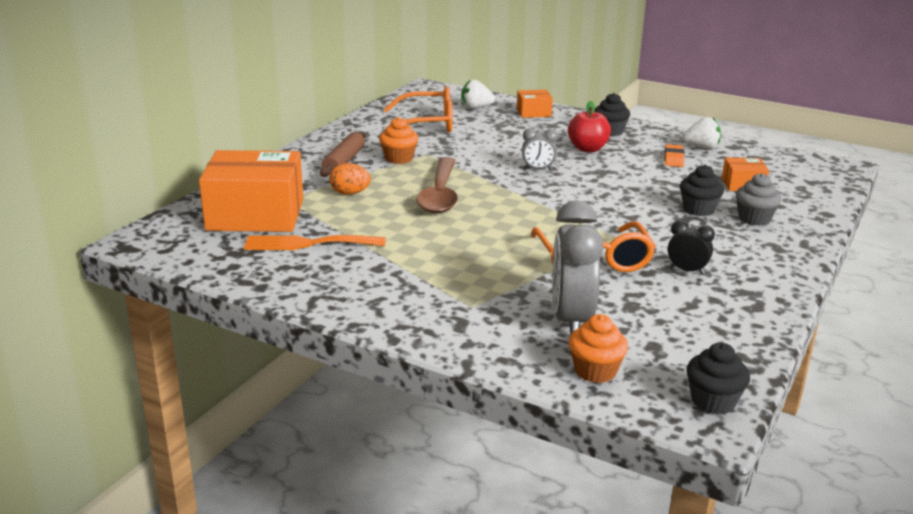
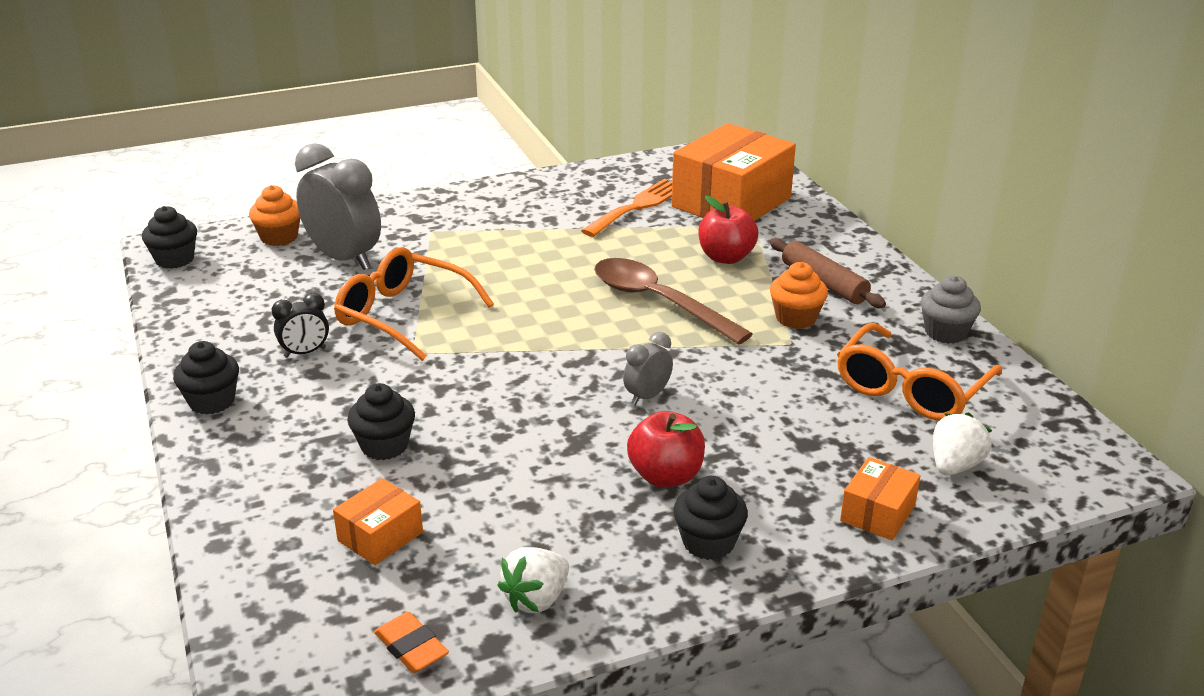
camera: 130 degrees right, 5 degrees up
orange egg [329,163,371,195] -> red apple [698,196,758,264]
orange eraser [664,144,685,167] -> orange eraser moved to [374,612,449,673]
grey cupcake [736,173,782,226] -> grey cupcake moved to [921,276,981,344]
none -> black cupcake [173,341,239,415]

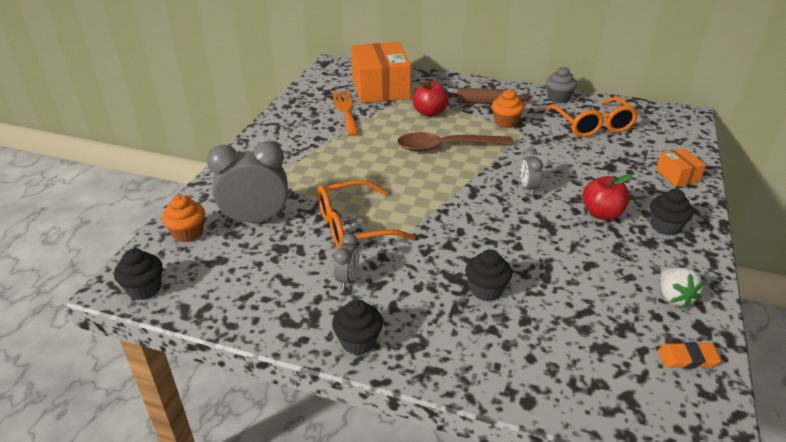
camera: 50 degrees left, 5 degrees up
black clock [271,293,329,358] -> grey clock [334,234,359,289]
orange box [333,478,423,565] -> none
white strawberry [933,413,992,475] -> none

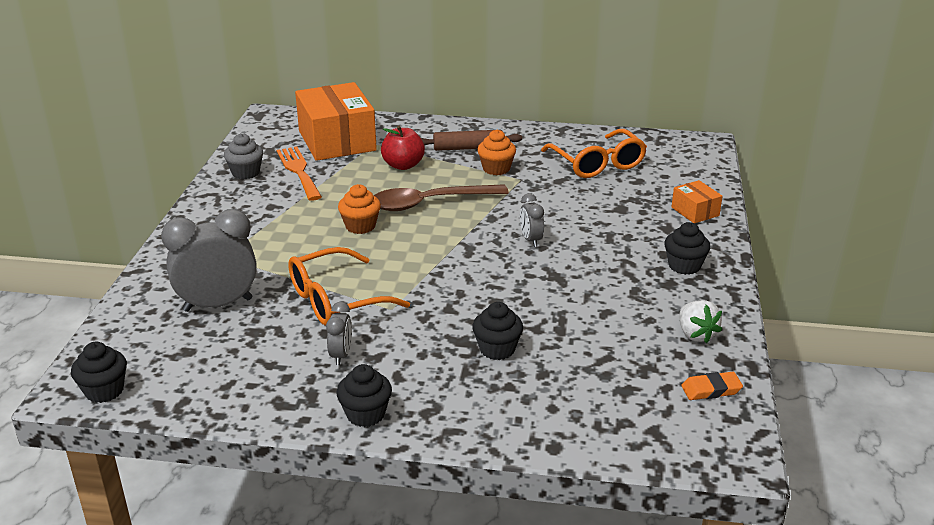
camera: 10 degrees left, 5 degrees down
orange cupcake [162,195,205,242] -> orange cupcake moved to [338,184,381,234]
grey cupcake [546,67,577,103] -> grey cupcake moved to [224,133,263,179]
red apple [582,174,632,220] -> none

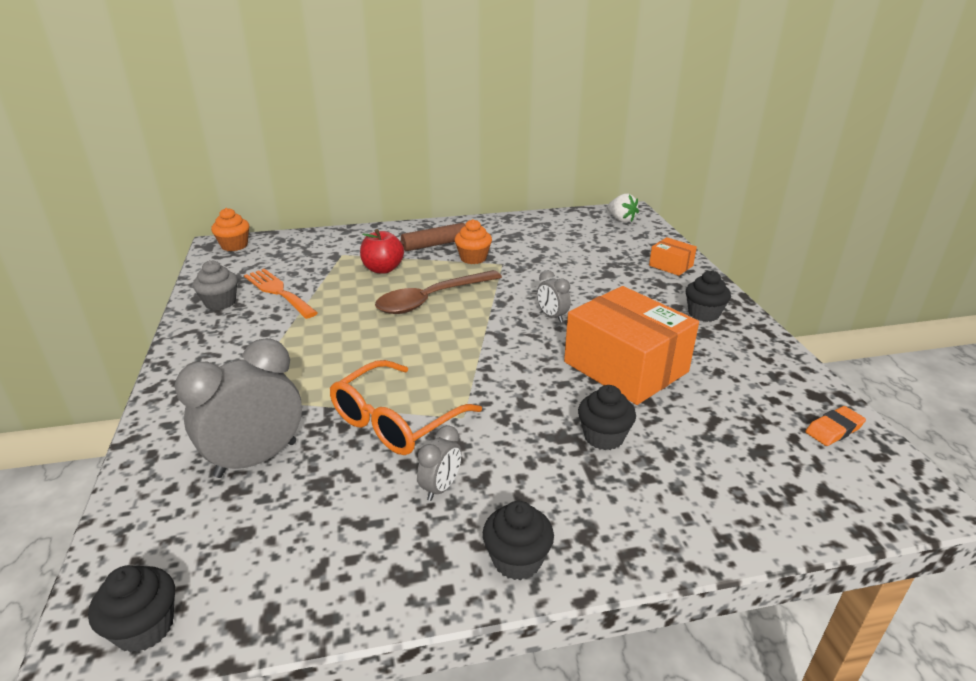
camera: 20 degrees left, 0 degrees up
orange box [295,82,377,161] -> orange box moved to [564,286,699,405]
grey clock [326,302,352,365] -> grey clock turned 45 degrees clockwise [417,425,462,501]
orange cupcake [338,184,381,234] -> orange cupcake moved to [211,208,249,251]
orange glasses [541,129,647,178] -> none
white strawberry [679,300,722,343] -> white strawberry moved to [607,194,639,223]

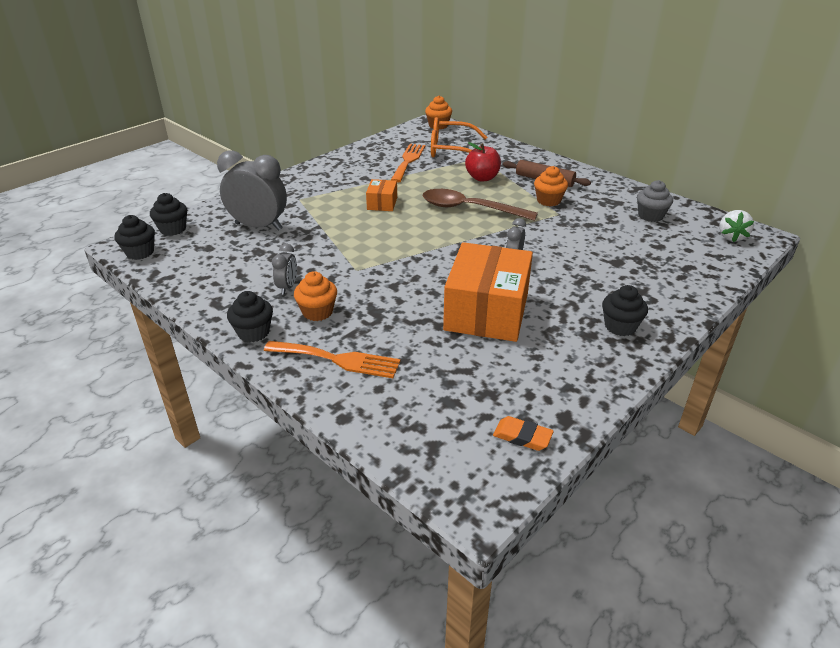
camera: 55 degrees right, 5 degrees up
grey cupcake [193,260,238,310] -> grey cupcake moved to [637,180,673,222]
orange glasses [330,360,482,455] -> orange glasses moved to [431,117,487,157]
grey clock [417,425,462,501] -> grey clock turned 75 degrees counterclockwise [272,244,297,295]
black cupcake [578,385,636,450] -> black cupcake moved to [150,193,187,236]
orange box [649,237,697,276] -> orange box moved to [366,179,397,211]
none -> orange fork [264,341,400,378]
none -> orange cupcake [294,271,337,321]

